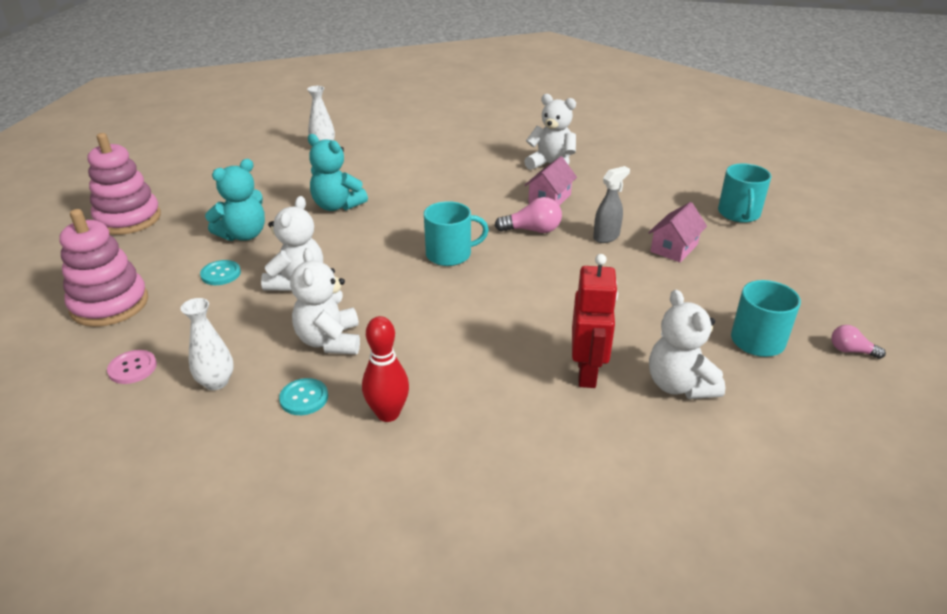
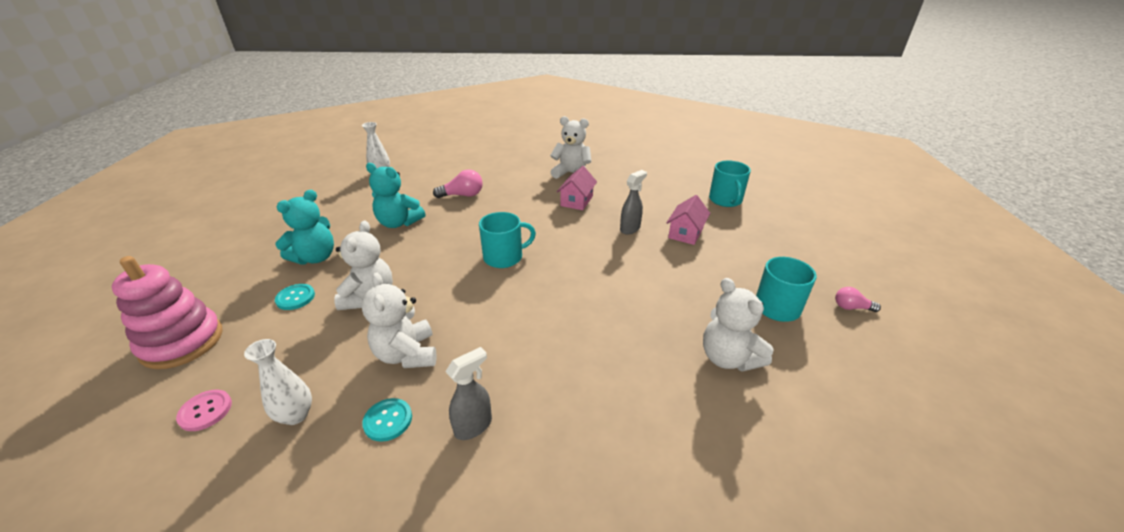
camera: 10 degrees left, 0 degrees up
pink stacking toy [88,133,161,235] -> none
red bowling pin [362,316,409,422] -> grey spray bottle [445,347,492,440]
pink light bulb [495,197,562,233] -> pink light bulb moved to [433,169,483,198]
red robot [572,254,618,388] -> none

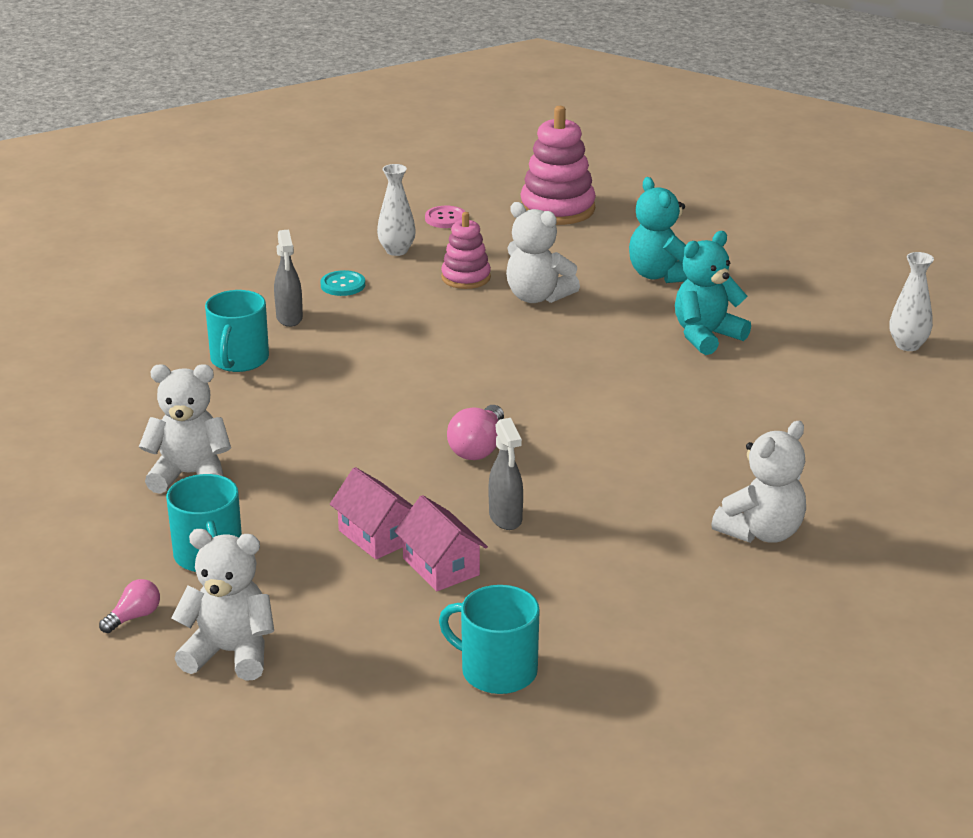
camera: 120 degrees right, 5 degrees down
turquoise button [275,284,315,310] -> none
white teddy bear [362,272,436,368] -> white teddy bear moved to [171,529,274,681]
pink light bulb [433,169,483,198] -> pink light bulb moved to [447,405,504,460]
turquoise mug [479,212,536,268] -> turquoise mug moved to [205,290,269,372]
pink house [557,166,597,210] -> pink house moved to [330,467,413,560]
none -> pink stacking toy [441,212,491,289]

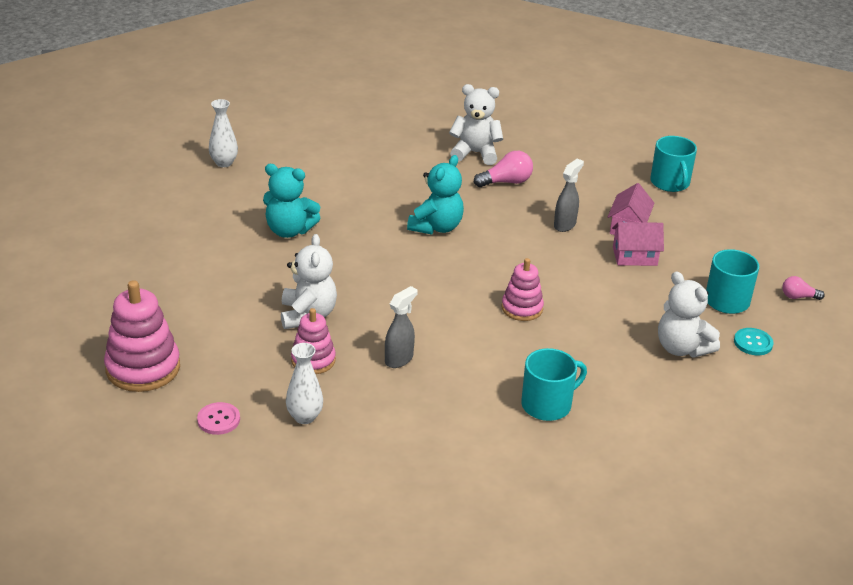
camera: 130 degrees left, 5 degrees up
white teddy bear [171,529,274,681] -> none
grey spray bottle [274,230,303,327] -> grey spray bottle moved to [385,286,417,368]
turquoise button [321,270,365,296] -> turquoise button moved to [734,328,774,355]
pink house [330,467,413,560] -> pink house turned 75 degrees clockwise [612,222,664,266]
pink light bulb [447,405,504,460] -> pink light bulb moved to [474,151,533,187]
turquoise teddy bear [629,177,688,283] -> turquoise teddy bear moved to [407,155,464,234]
none -> pink stacking toy [501,258,544,321]

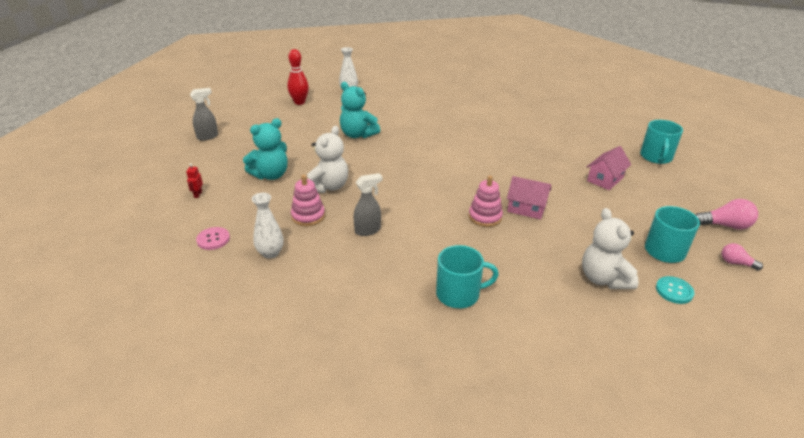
camera: 25 degrees right, 0 degrees up
pink stacking toy [104,280,180,392] -> red robot [186,164,203,198]
turquoise teddy bear [407,155,464,234] -> turquoise teddy bear moved to [243,118,287,180]
white teddy bear [449,84,503,165] -> none
pink light bulb [474,151,533,187] -> pink light bulb moved to [695,199,758,230]
grey spray bottle [554,159,584,232] -> grey spray bottle moved to [190,88,218,141]
pink house [612,222,664,266] -> pink house moved to [507,176,551,219]
none -> red bowling pin [287,49,309,105]

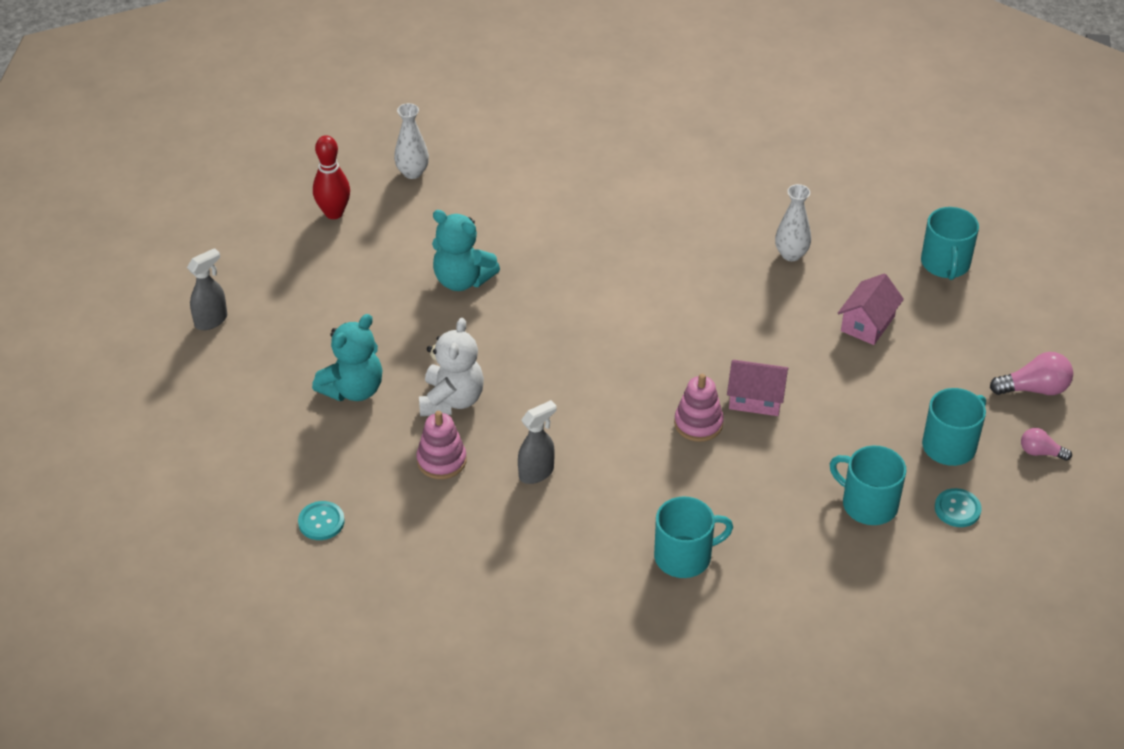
camera: 10 degrees left, 10 degrees up
red robot [186,164,203,198] -> none
pink button [196,227,230,250] -> turquoise button [298,501,345,540]
white vase [252,193,284,259] -> white vase moved to [775,184,811,261]
white teddy bear [582,208,638,289] -> turquoise mug [830,446,906,525]

